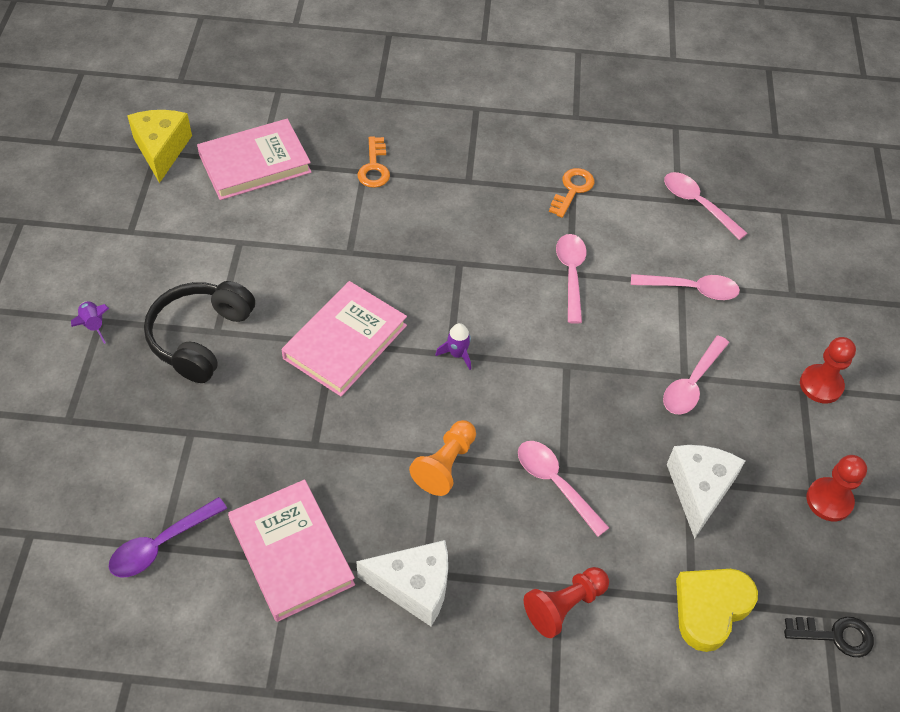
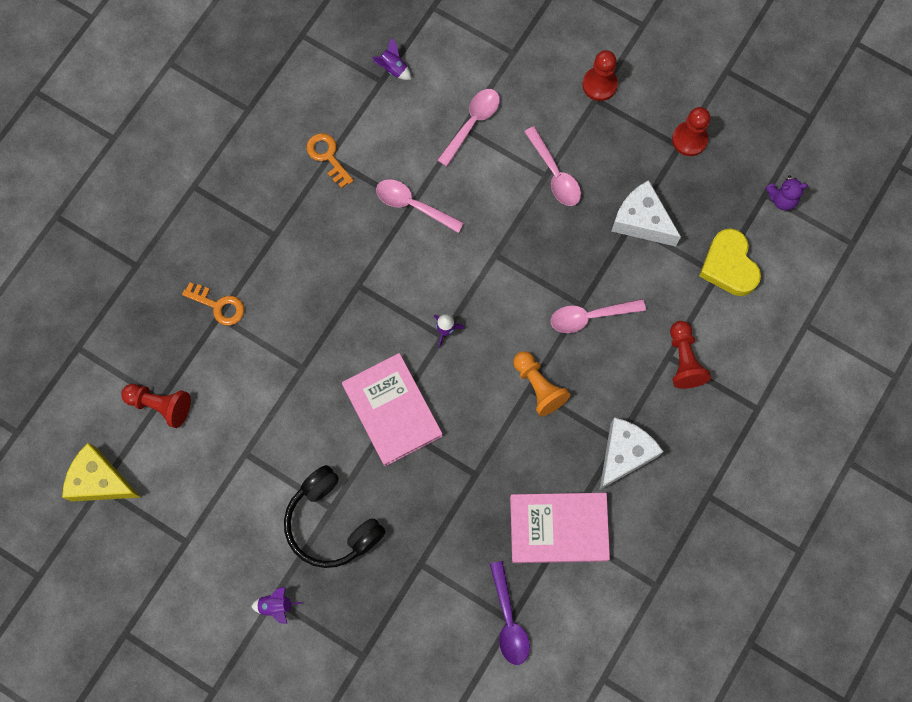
camera: 60 degrees left, 20 degrees up
pink book [197,119,311,200] -> red pawn [121,384,191,428]
pink spoon [664,172,747,240] -> purple rocket [372,37,411,80]
black key [784,617,874,657] -> purple teddy bear [765,175,808,210]

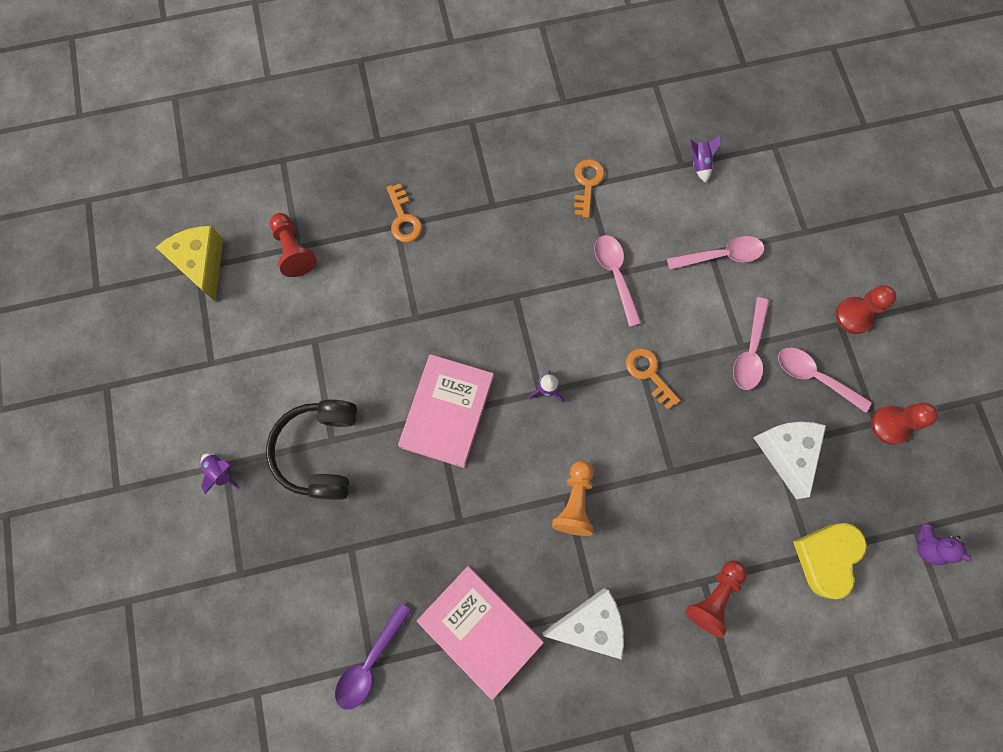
camera: 45 degrees right, 0 degrees up
pink spoon [551,299,646,333] -> pink spoon moved to [778,348,872,413]
none -> orange key [626,348,680,410]

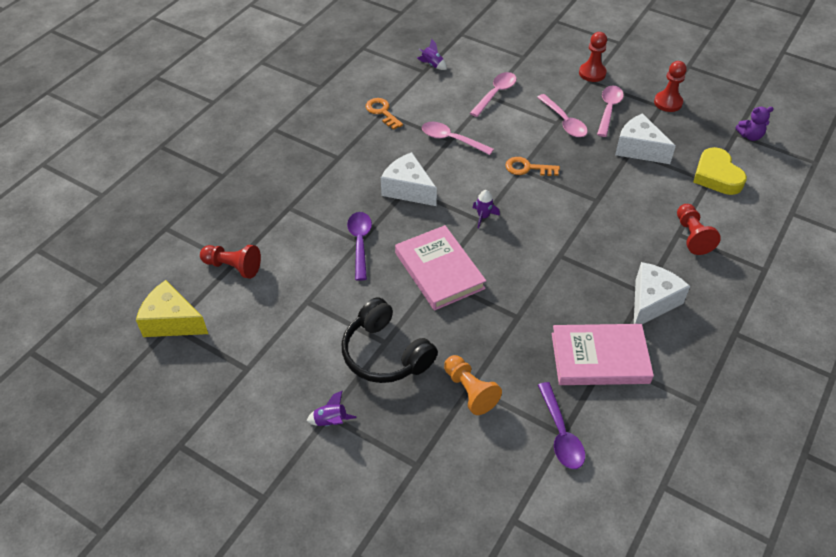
camera: 45 degrees left, 25 degrees down
orange key [387,184,422,242] -> none
orange pawn [552,461,594,536] -> orange pawn moved to [444,355,502,415]
pink spoon [778,348,872,413] -> pink spoon turned 120 degrees clockwise [597,86,624,137]
none -> purple spoon [347,212,372,281]
none -> white cheese [381,152,437,206]

